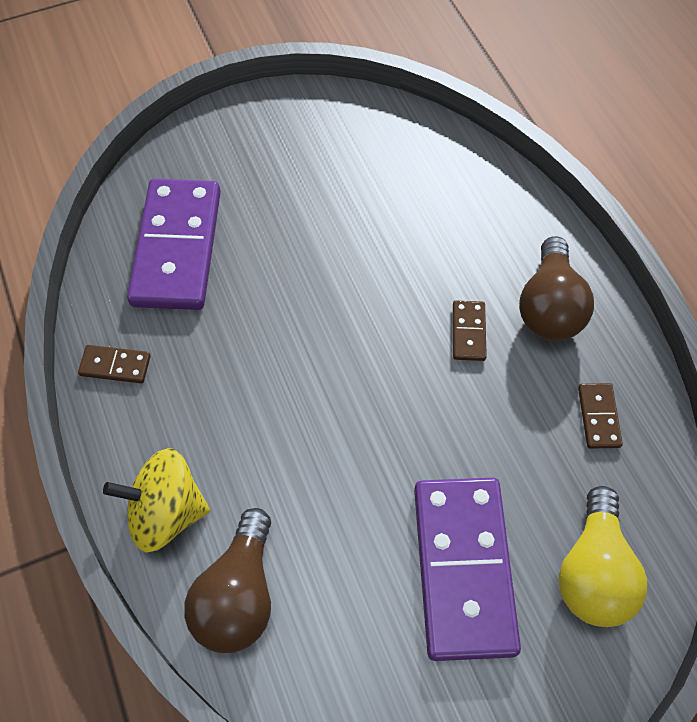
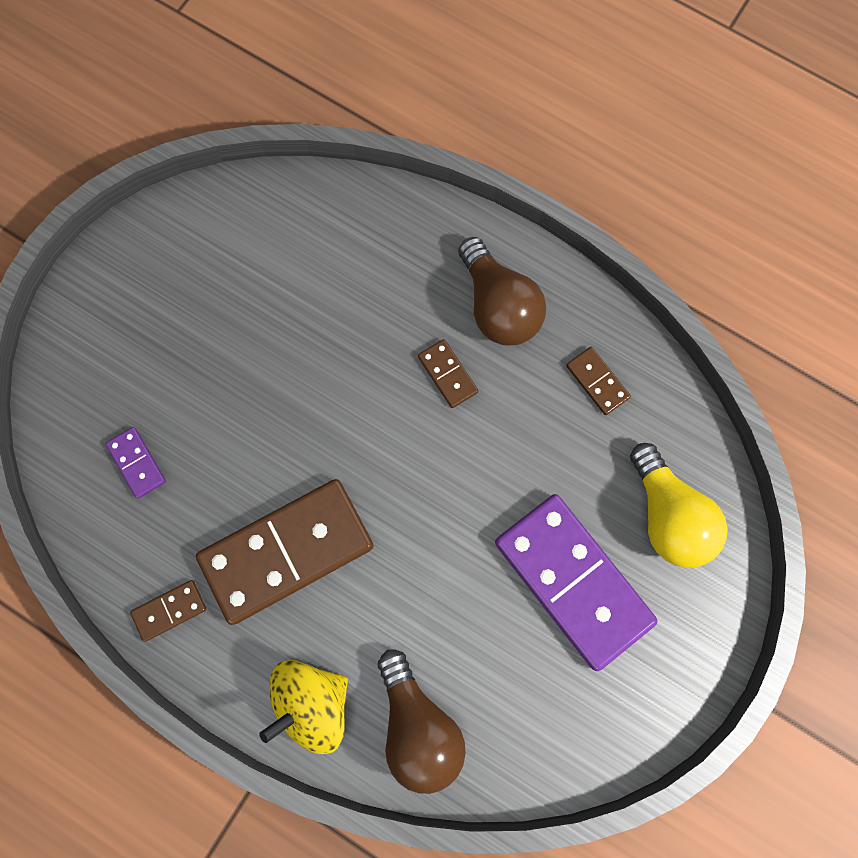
camera: 35 degrees left, 15 degrees up
purple domino [127,179,221,310] -> purple domino [106,427,166,499], size x0.42
none -> brown domino [196,479,374,625]

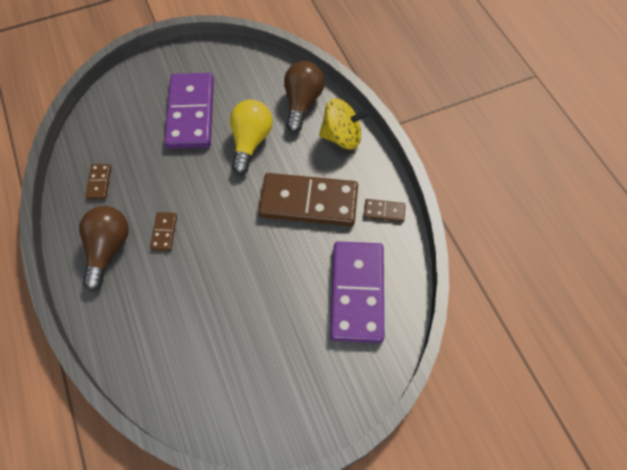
camera: 145 degrees left, 15 degrees down
purple domino [106,427,166,499] -> purple domino [330,242,384,343], size x2.37
yellow light bulb [630,443,728,568] -> yellow light bulb moved to [230,100,272,174]

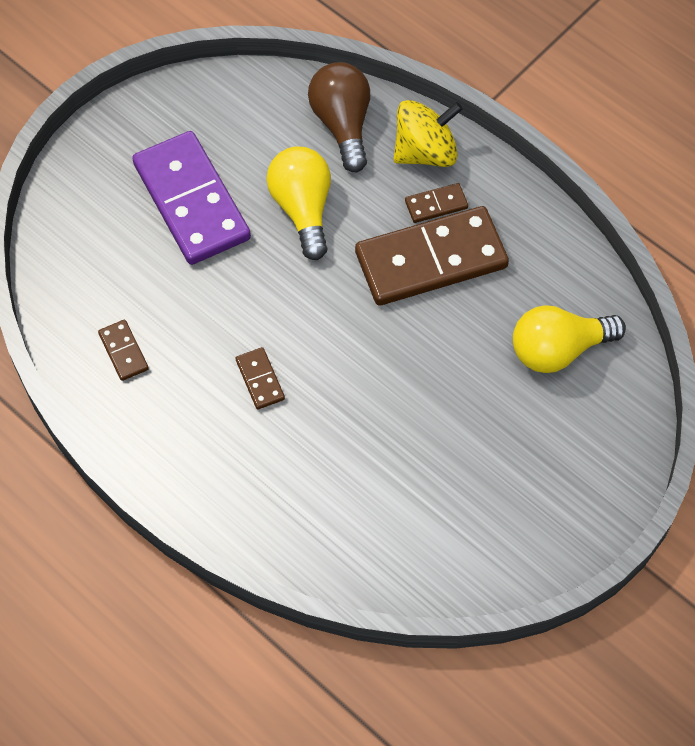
camera: 25 degrees left, 0 degrees up
brown light bulb [79,206,129,291] -> none
purple domino [330,242,384,343] -> yellow light bulb [513,305,626,373]
brown domino [364,199,405,222] -> brown domino moved to [405,183,468,223]

